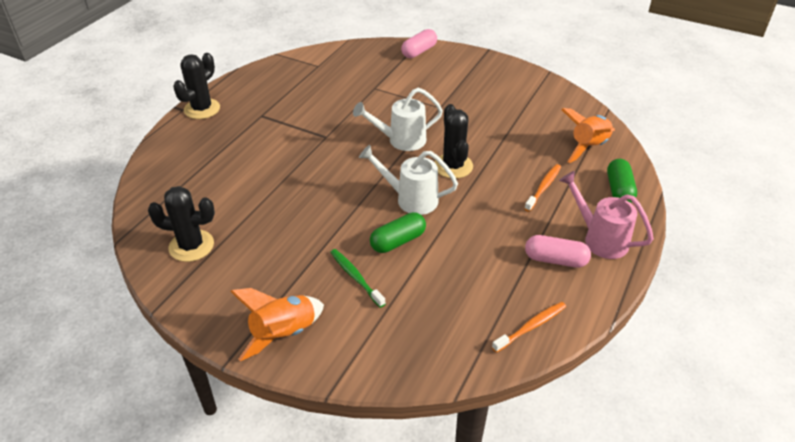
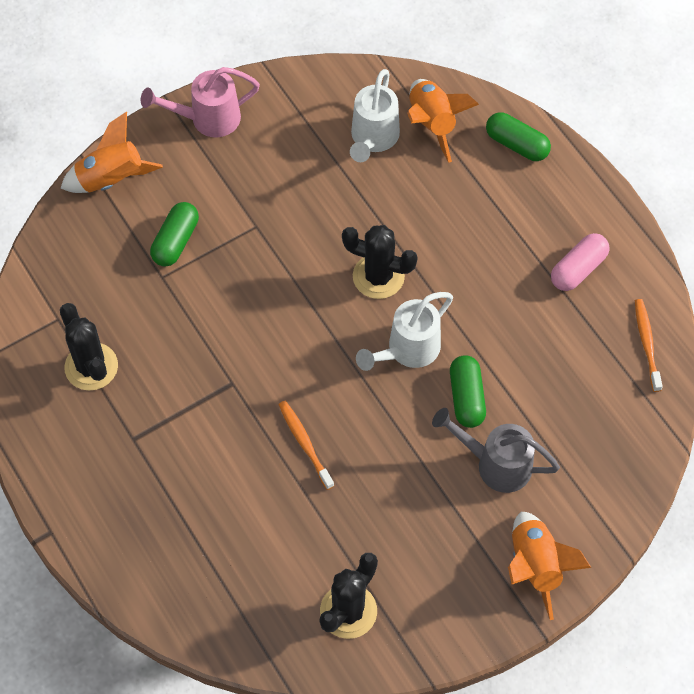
camera: 60 degrees left, 20 degrees up
black cactus [173,53,220,119] -> black cactus moved to [60,303,118,391]
green toothbrush [330,249,386,308] -> grey watering can [432,408,560,493]
white watering can [353,88,443,151] -> white watering can moved to [350,69,400,162]
pink capsule [401,29,437,58] -> orange rocket [61,112,163,193]
orange toothbrush [524,164,561,212] -> orange toothbrush moved to [278,401,334,490]
pink watering can [559,171,654,259] -> pink watering can moved to [141,67,260,137]
none -> green capsule [150,202,199,267]

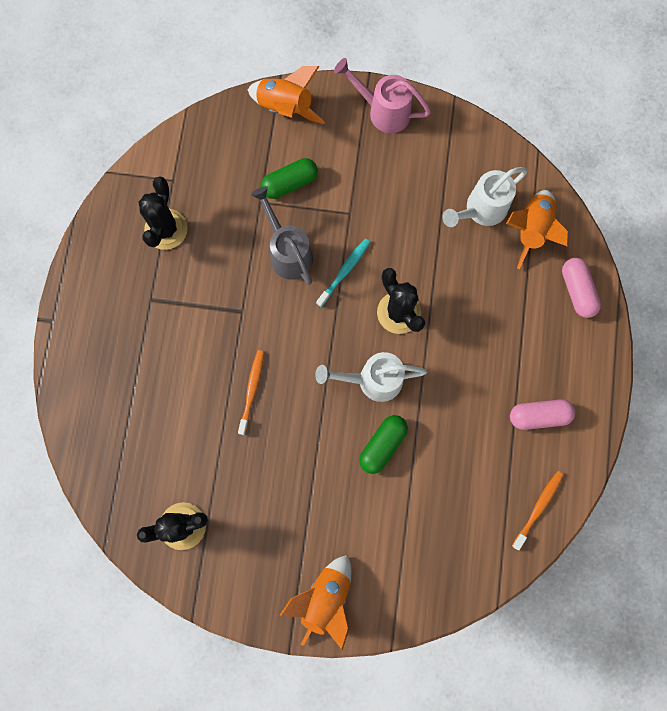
camera: 40 degrees right, 15 degrees up
grey watering can [432,408,560,493] -> grey watering can moved to [251,186,313,285]
green capsule [486,112,551,161] -> pink capsule [562,258,601,318]
none -> turquoise toothbrush [316,239,370,307]

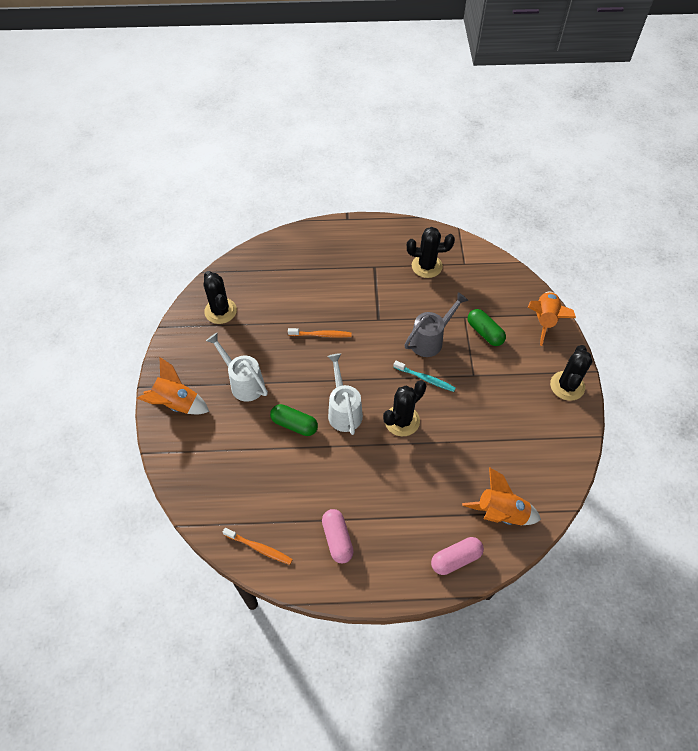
camera: 80 degrees right, 20 degrees down
pink watering can [334,58,431,133] -> black cactus [550,345,592,401]
white watering can [442,167,528,227] -> white watering can moved to [206,333,268,402]

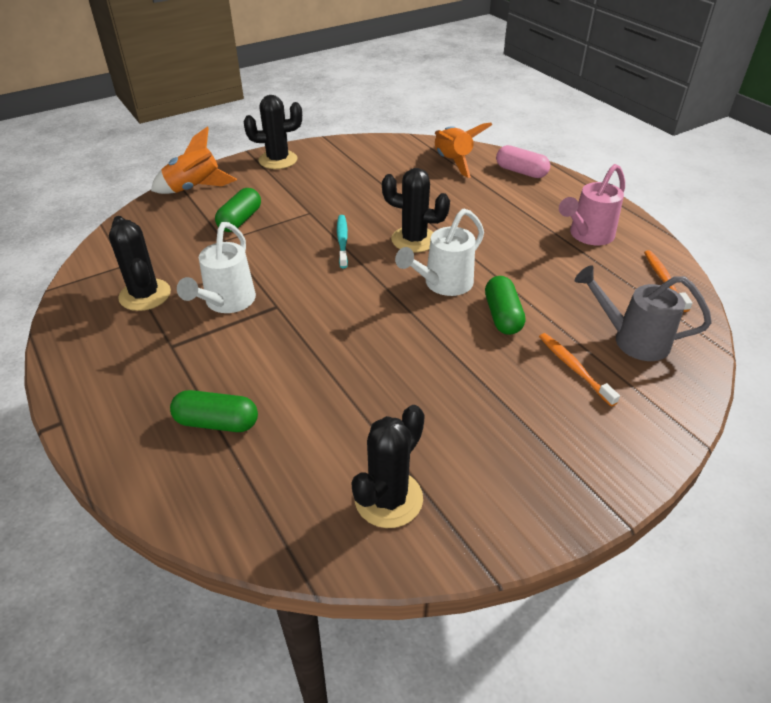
camera: 120 degrees left, 15 degrees down
orange rocket [137,357,209,414] -> none
white watering can [206,333,268,402] -> white watering can moved to [177,222,256,313]
orange toothbrush [288,328,352,337] -> orange toothbrush moved to [539,333,620,406]
pink capsule [322,509,354,563] -> pink watering can [559,164,625,245]
grey watering can [404,292,469,357] -> grey watering can moved to [575,265,712,361]
none -> green capsule [170,390,258,432]

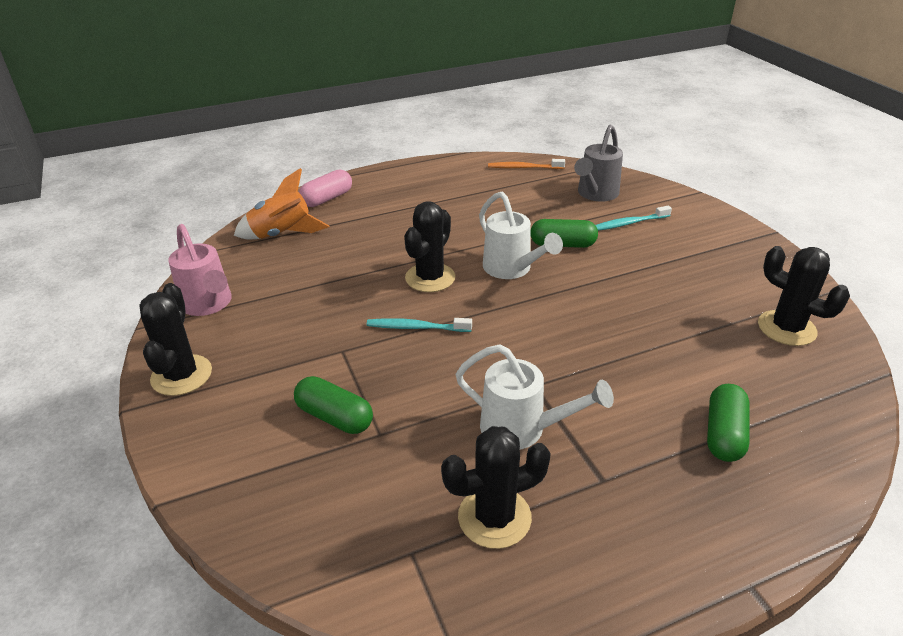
camera: 80 degrees left, 5 degrees down
orange rocket [151,127,237,194] -> none
orange toothbrush [539,333,620,406] -> turquoise toothbrush [595,206,672,231]
pink watering can [559,164,625,245] -> pink watering can moved to [168,224,232,316]

